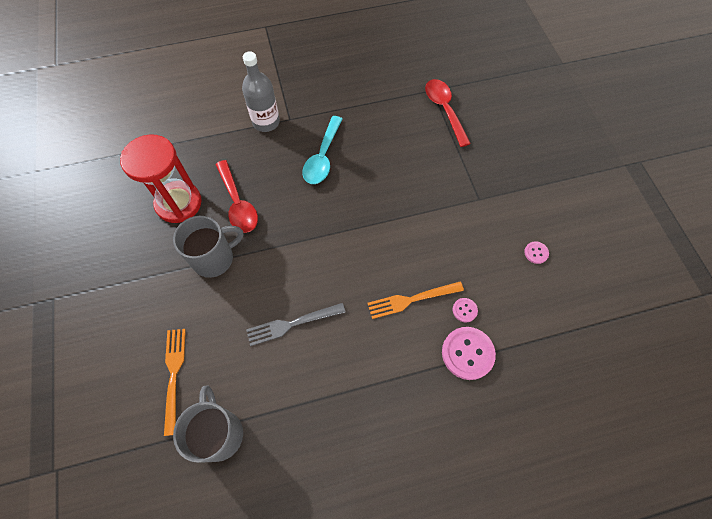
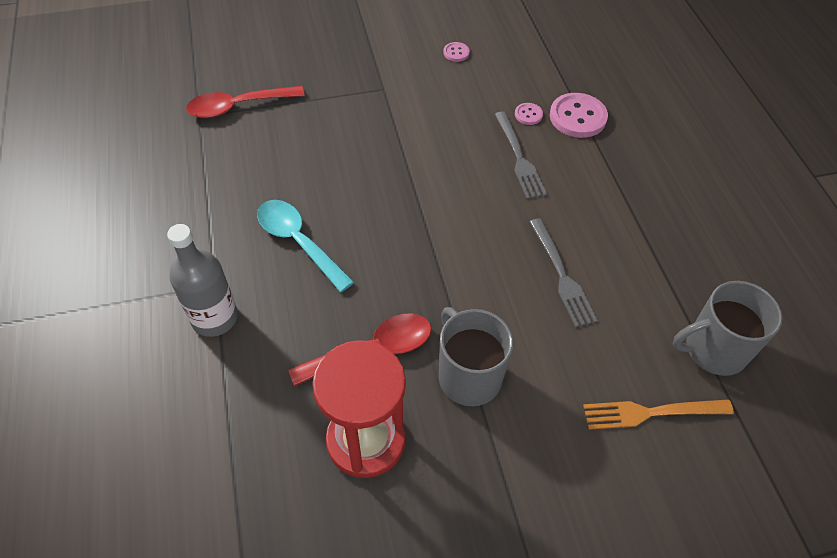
camera: 90 degrees left, 10 degrees down
turquoise spoon [302,116,342,184] -> turquoise spoon turned 150 degrees counterclockwise [257,200,354,292]
orange fork [367,282,464,319] -> grey fork [494,111,547,199]

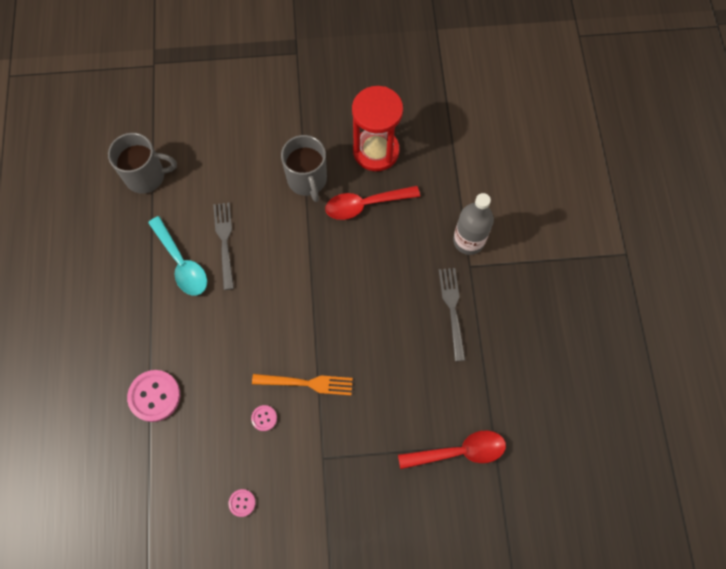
camera: 170 degrees left, 15 degrees up
turquoise spoon [257,200,354,292] -> turquoise spoon moved to [148,216,207,296]
grey fork [494,111,547,199] -> grey fork moved to [439,268,465,361]
pink button [515,103,543,125] -> pink button moved to [251,405,277,431]
orange fork [583,399,734,430] -> orange fork moved to [252,374,353,396]

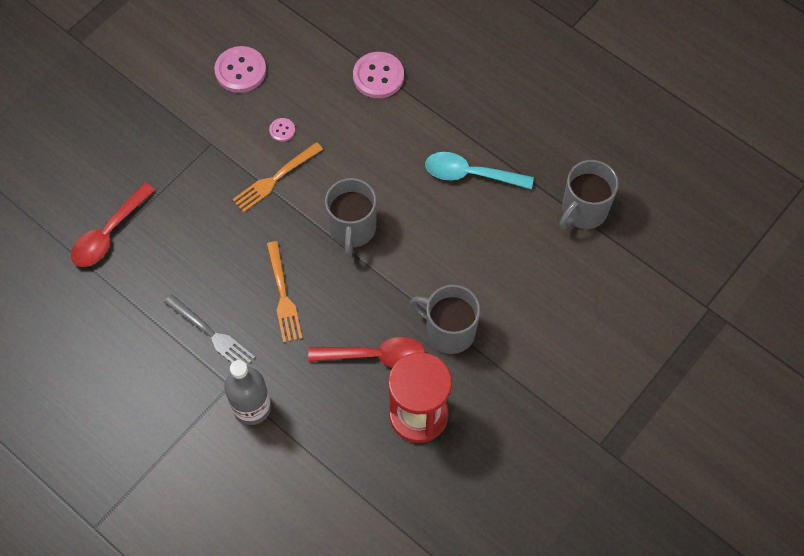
camera: 135 degrees right, 5 degrees down
grey fork [213,202,234,290] -> none
pink button [229,489,256,517] -> pink button [214,46,266,93], size x2.02
red spoon [325,186,420,220] -> red spoon turned 60 degrees clockwise [308,337,425,368]
none -> orange fork [267,241,302,343]
none -> grey mug [325,178,377,257]

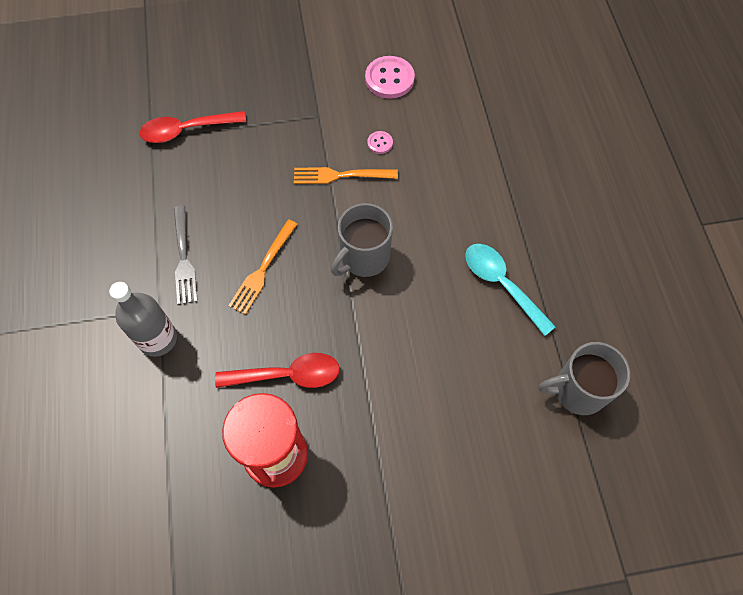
camera: 40 degrees right, 0 degrees up
red spoon [308,337,425,368] -> red spoon turned 45 degrees counterclockwise [215,353,340,388]
pink button [353,52,404,98] -> none
grey mug [410,285,480,354] -> none

